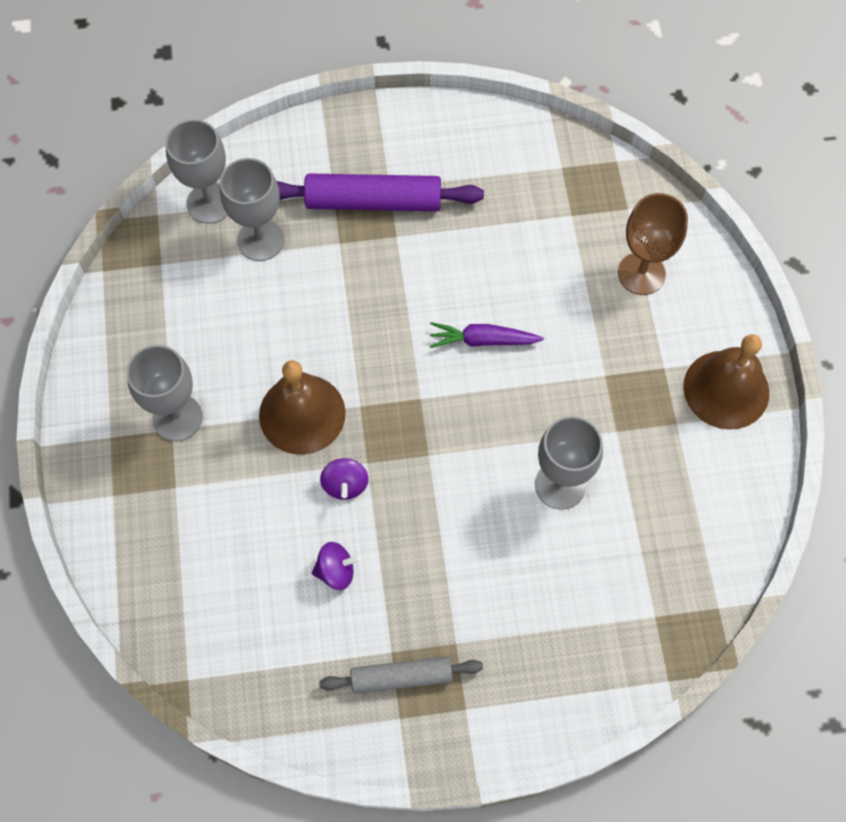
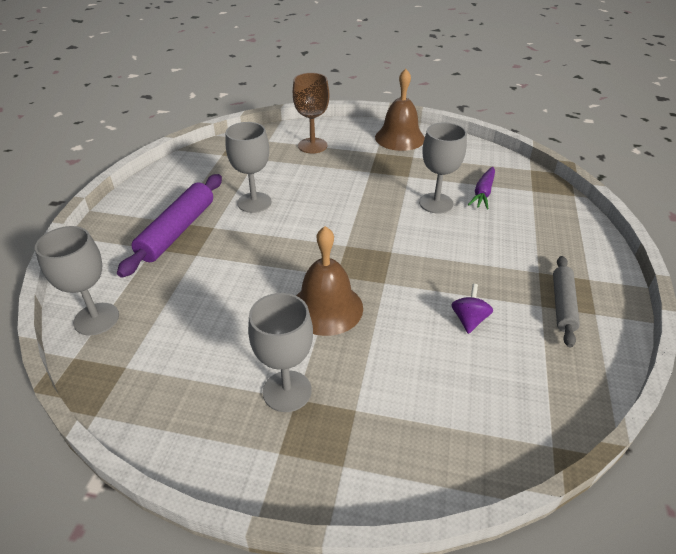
camera: 70 degrees left, 25 degrees down
grey goblet [220,158,284,261] -> grey goblet moved to [225,122,272,213]
purple spinning top [320,458,368,500] -> none
purple carrot [430,322,544,348] -> purple carrot moved to [468,167,495,210]

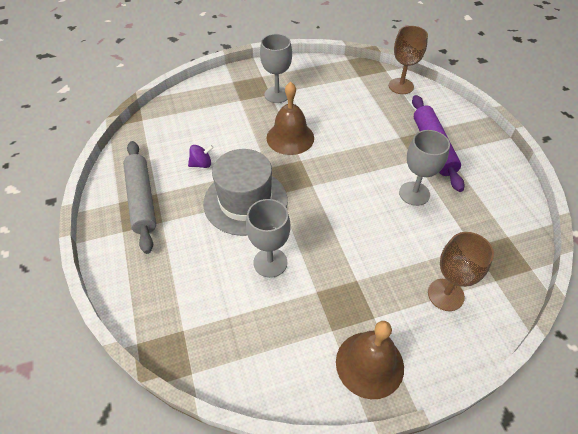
camera: 150 degrees right, 10 degrees up
grey goblet [35,226,119,336] -> brown goblet [389,26,428,94]
purple spinning top [451,284,493,334] -> purple spinning top turned 90 degrees counterclockwise [188,145,214,168]
purple carrot [468,167,495,210] -> none
grey rolling pin [553,256,580,348] -> grey rolling pin [123,141,156,254], size x1.57
none -> grey hat [203,149,288,236]

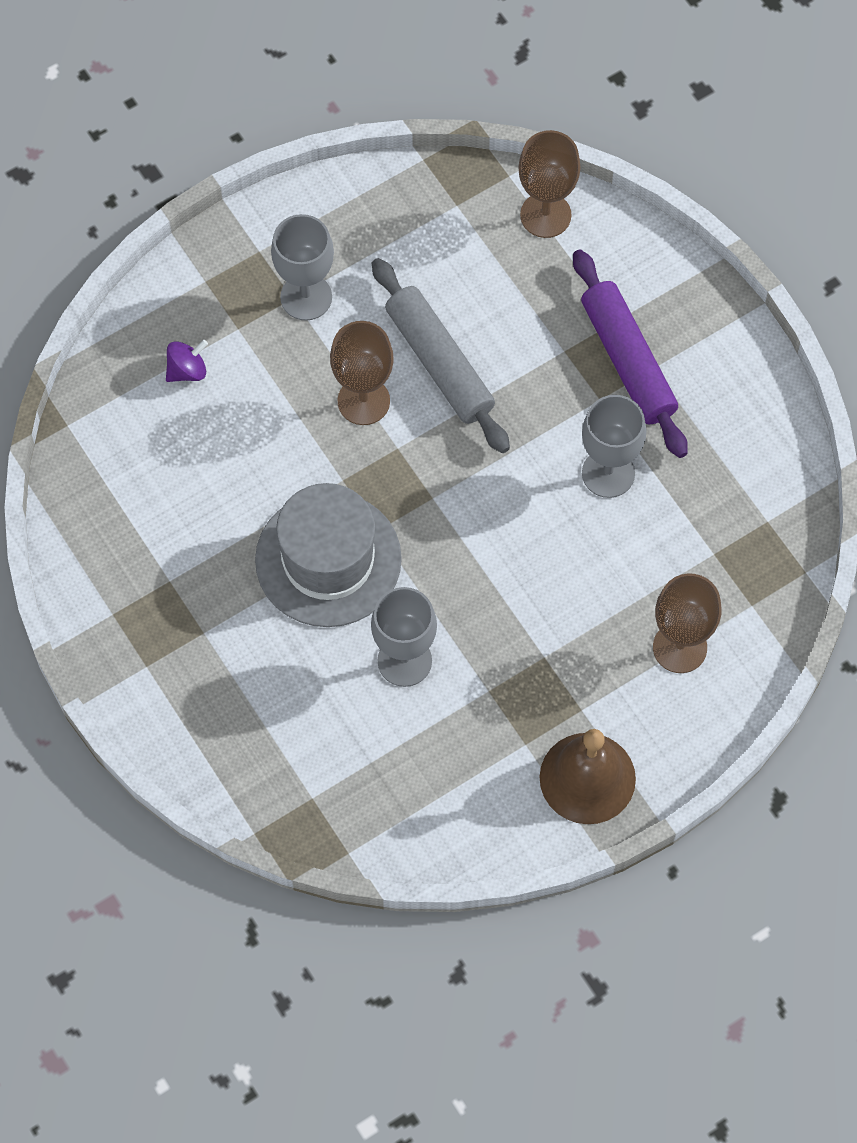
camera: 15 degrees left, 15 degrees up
grey rolling pin [123,141,156,254] -> grey rolling pin moved to [372,258,510,453]
purple spinning top [188,145,214,168] -> purple spinning top moved to [166,340,208,382]
brown bell [266,82,314,155] -> brown goblet [330,321,394,425]

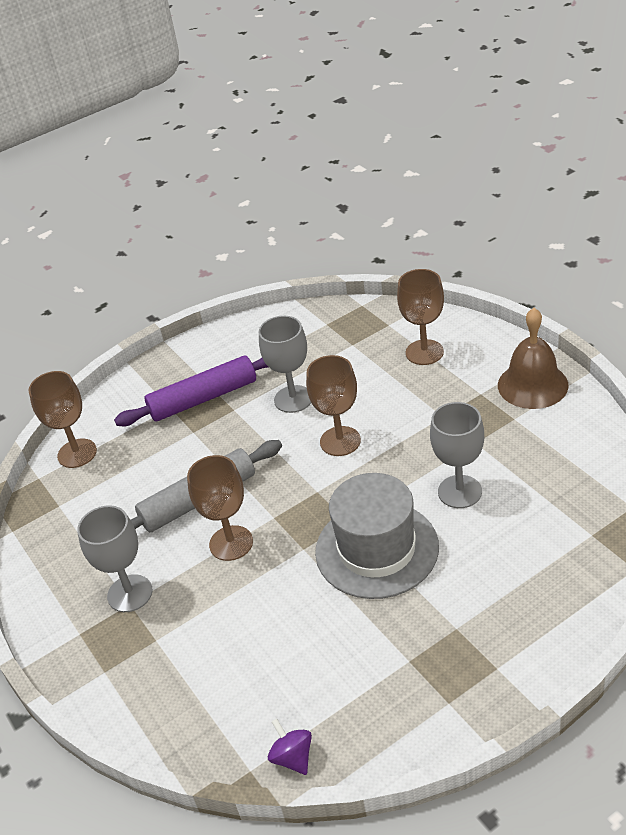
camera: 85 degrees left, 25 degrees down
purple spinning top [166,340,208,382] -> purple spinning top moved to [268,718,312,775]
none -> brown goblet [306,355,361,456]

